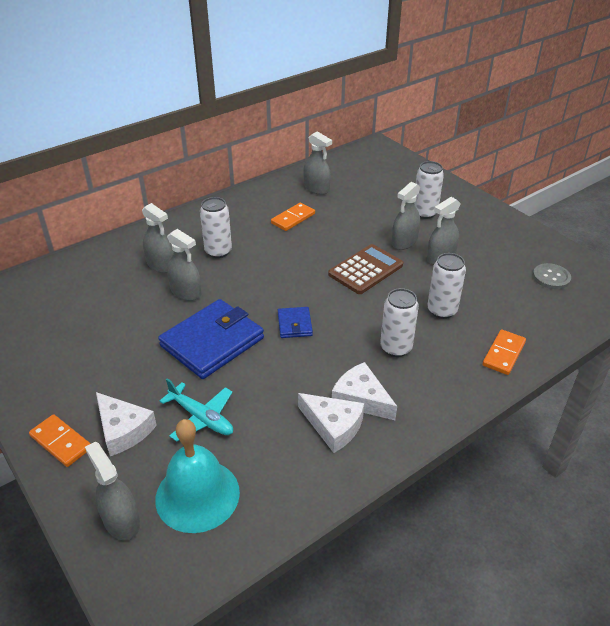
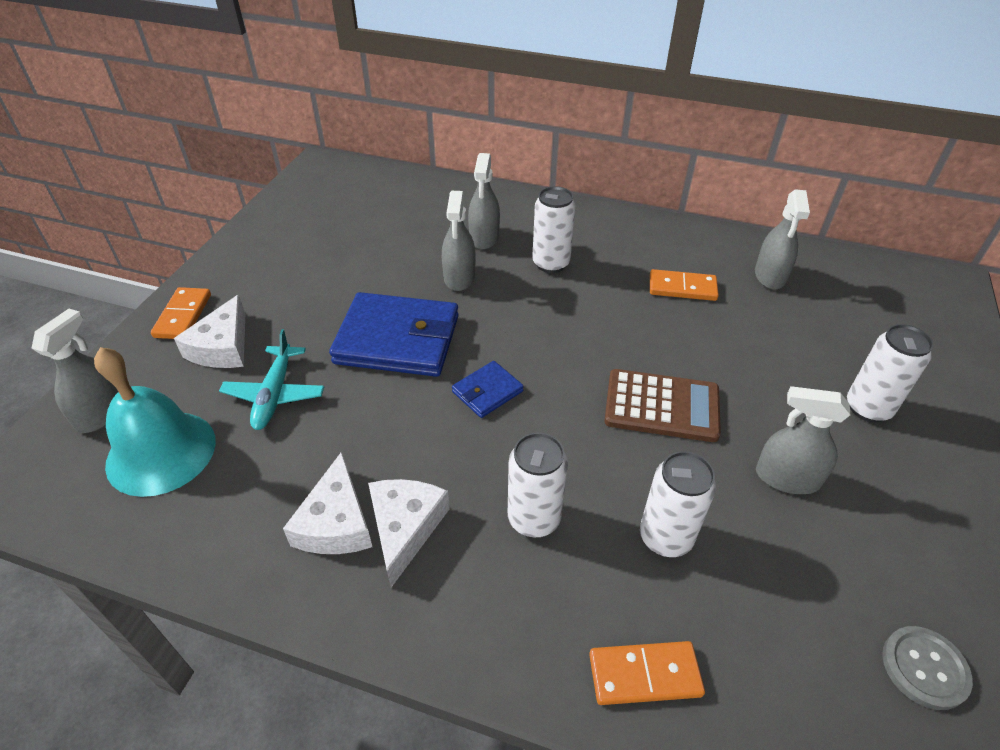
camera: 55 degrees right, 5 degrees up
grey spray bottle [392,182,420,250] -> none

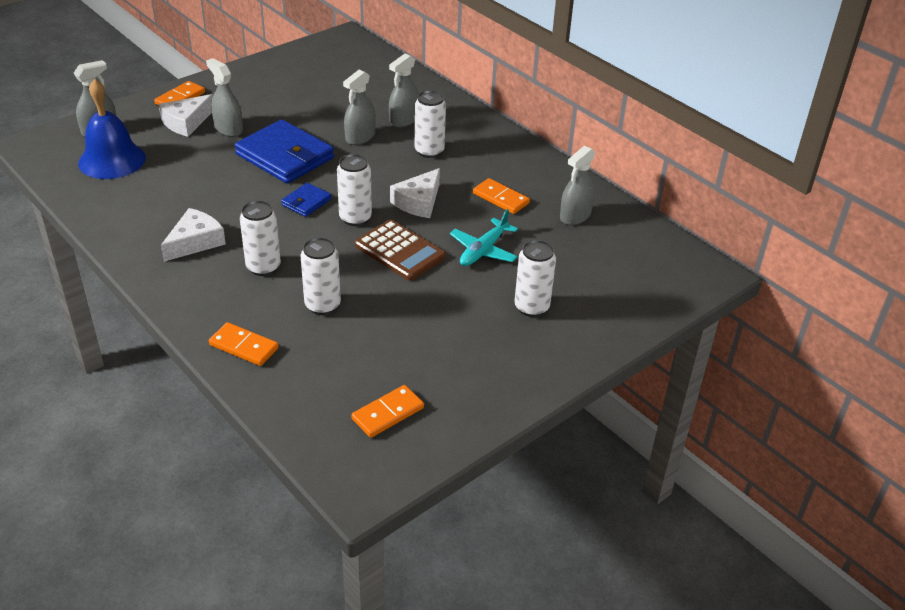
camera: 30 degrees right, 5 degrees down
turquoise bell [94,347,216,497] -> blue bell [78,79,146,179]
turquoise plane [219,329,324,430] -> turquoise plane moved to [450,209,518,266]
white cheese [283,451,372,554] -> white cheese moved to [390,168,440,218]
blue wallet [452,361,524,418] -> blue wallet turned 45 degrees counterclockwise [281,183,331,217]
grey spray bottle [756,386,850,494] -> grey spray bottle moved to [206,58,243,137]
grey button [882,626,973,710] -> orange domino [351,385,424,438]
none -> white can [337,154,372,226]

